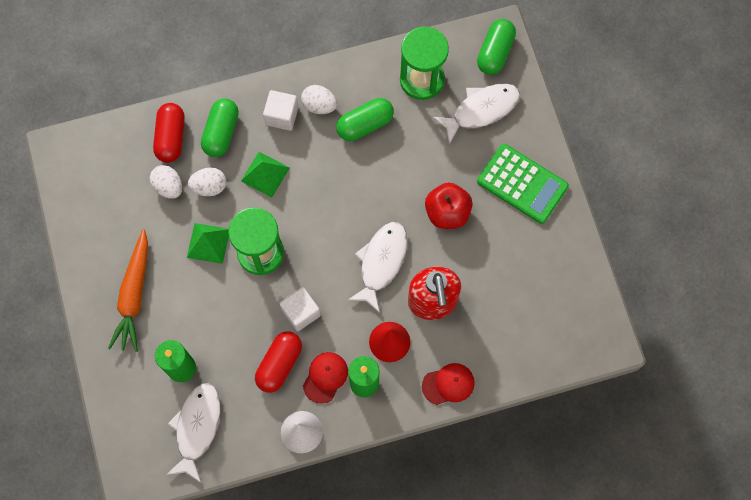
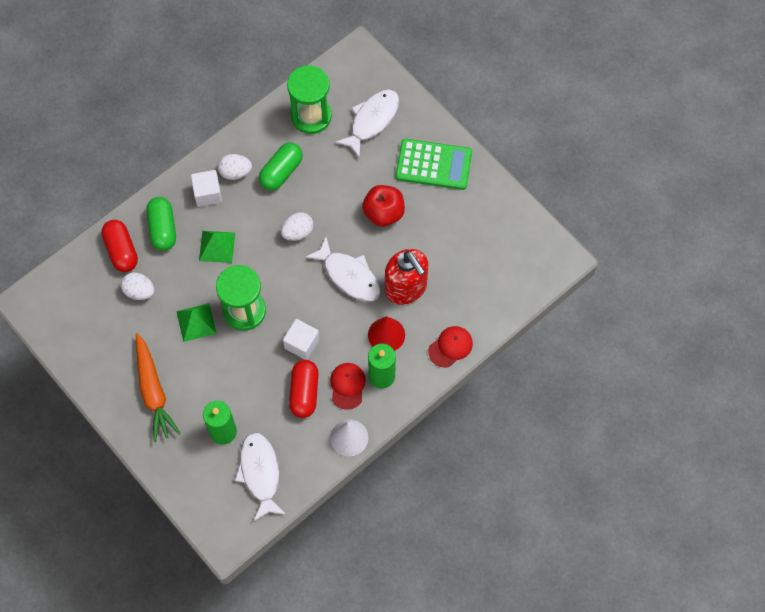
camera: 25 degrees left, 5 degrees down
white egg [188,167,226,196] -> white egg moved to [281,213,313,241]
white fish [347,222,408,313] -> white fish turned 135 degrees clockwise [305,237,381,302]
green capsule [477,19,516,75] -> none

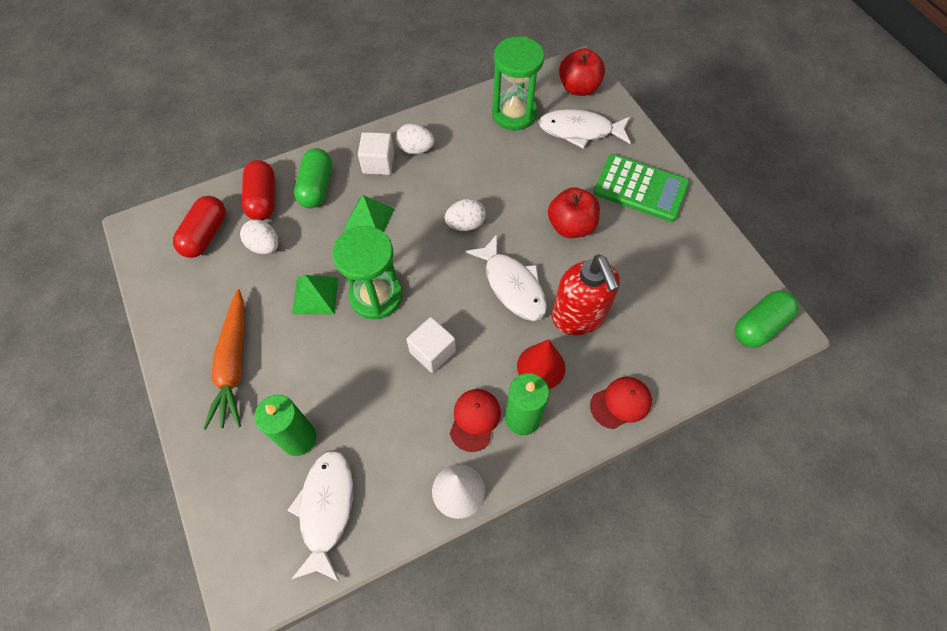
camera: 15 degrees right, 5 degrees down
green capsule [259,143,303,190] -> green capsule moved to [735,290,799,348]
red capsule [289,360,318,418] -> red capsule moved to [173,196,226,258]
white fish [335,90,399,159] -> white fish turned 135 degrees counterclockwise [538,109,631,148]
none -> red apple [559,48,605,96]

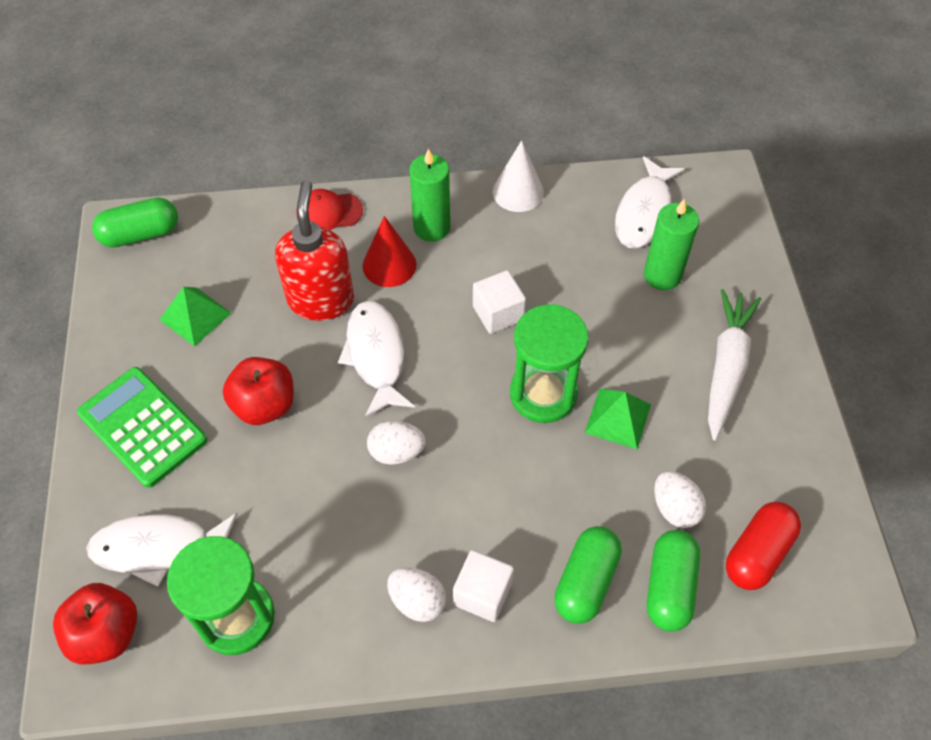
camera: 160 degrees left, 5 degrees down
orange carrot [203,289,244,430] -> white carrot [708,289,761,440]
red capsule [242,160,275,220] -> green capsule [647,530,700,632]
green pyramid [344,195,395,232] -> green pyramid moved to [159,287,231,347]
red cap [450,389,501,452] -> none
white fish [538,109,631,148] -> white fish turned 150 degrees clockwise [86,513,238,587]

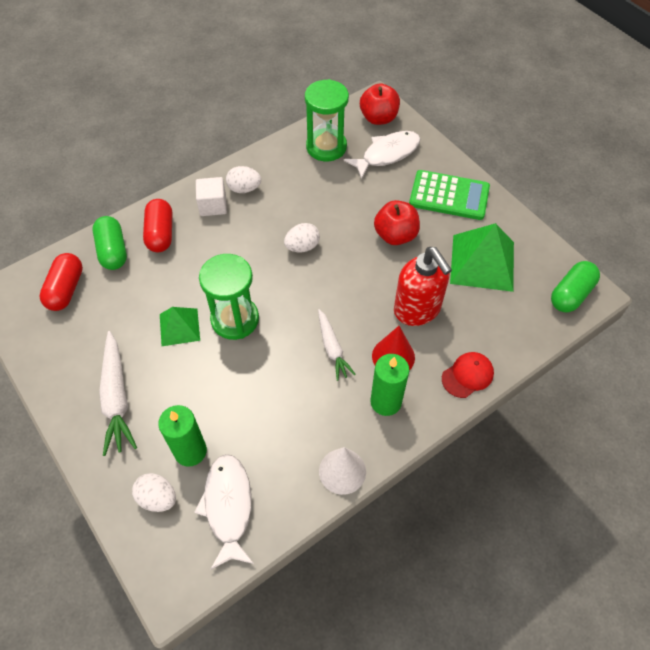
camera: 150 degrees right, 0 degrees up
green pyramid [159,287,231,347] -> green pyramid [450,223,514,292], size x1.71
white fish [338,301,415,418] -> none
white cube [473,270,526,334] -> none
green capsule [554,526,622,624] -> red capsule [143,199,172,252]
white egg [654,471,706,528] -> white egg moved to [132,473,176,512]
none -> white carrot [318,309,356,381]

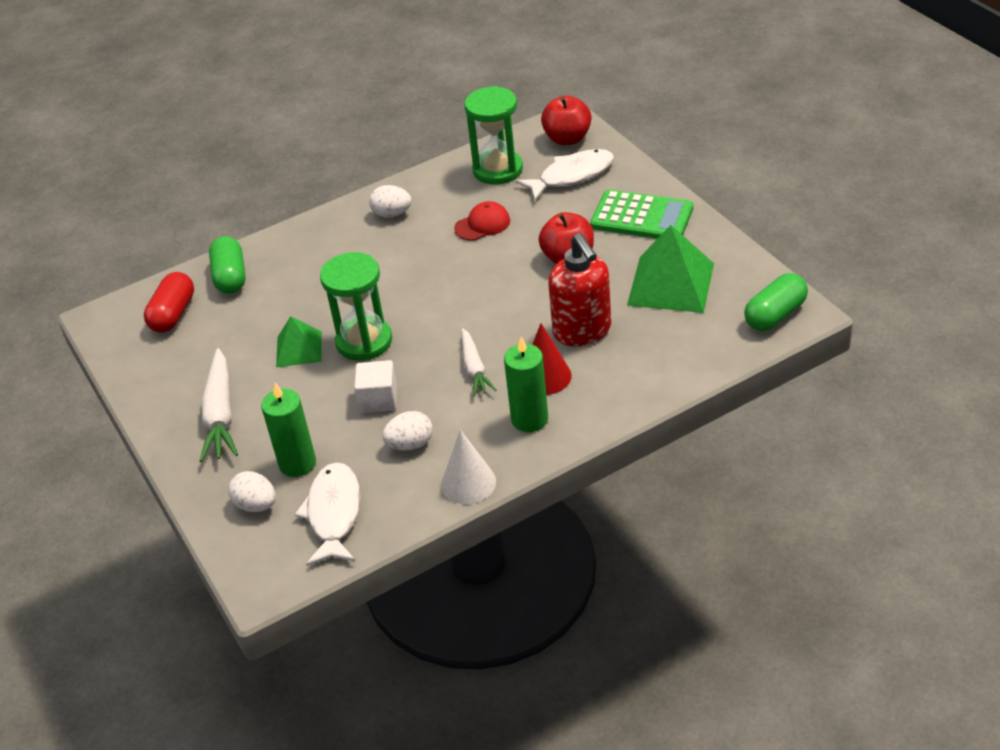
camera: 10 degrees right, 15 degrees down
red capsule [143,199,172,252] -> none
white cube [196,177,227,216] -> white cube moved to [354,360,397,413]
white egg [284,223,320,252] -> white egg moved to [382,411,433,451]
red cap [442,352,494,398] -> red cap moved to [454,201,510,241]

